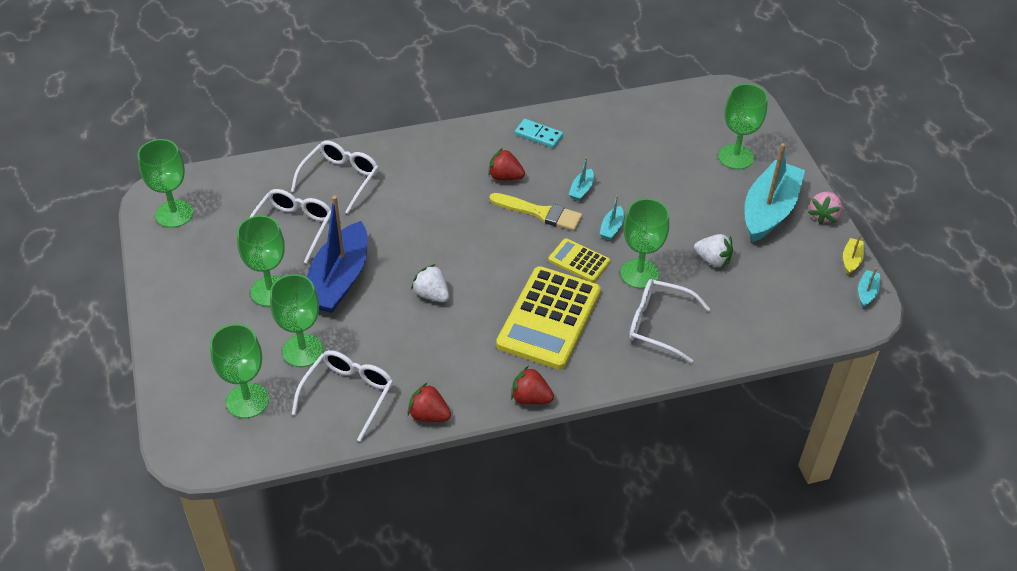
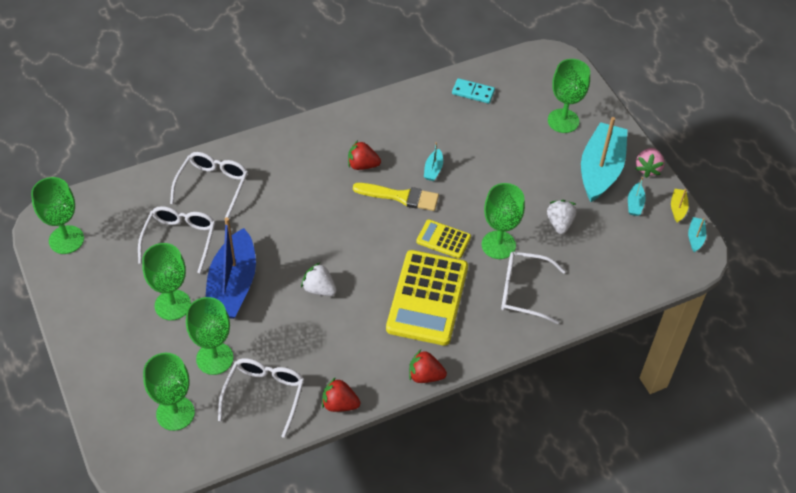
camera: 10 degrees left, 5 degrees up
turquoise domino [515,119,563,148] -> turquoise domino moved to [452,78,495,104]
turquoise boat [600,195,624,240] -> turquoise boat moved to [628,177,646,216]
white strawberry [694,234,733,268] -> white strawberry turned 105 degrees counterclockwise [547,200,577,234]

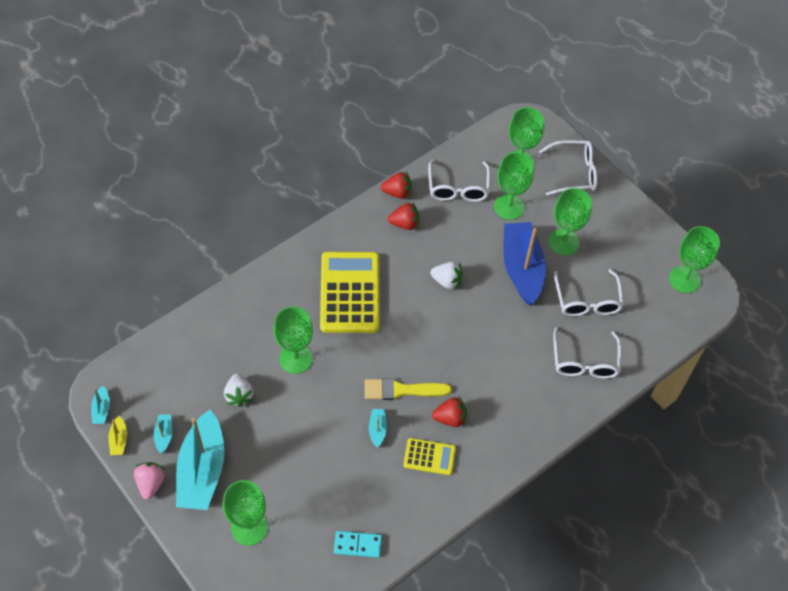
camera: 165 degrees right, 5 degrees up
red strawberry [409,349,447,383] -> red strawberry moved to [388,202,420,230]
yellow calculator [416,220,471,259] -> yellow calculator moved to [403,438,456,475]
white glasses [501,252,566,324] -> white glasses moved to [539,140,597,196]

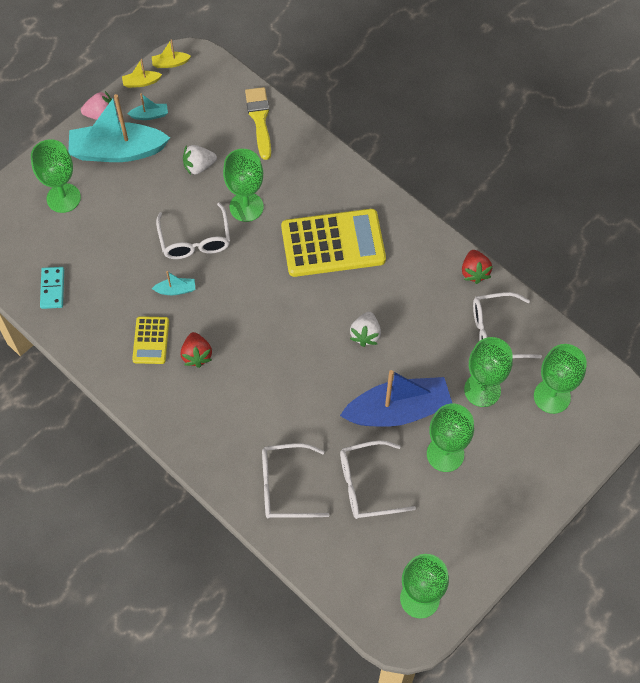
camera: 85 degrees right, 5 degrees up
turquoise boat [91,386,110,424] -> yellow boat [152,39,191,68]
yellow brush [365,378,452,400] -> yellow brush moved to [245,87,271,160]
red strawberry [388,202,420,230] -> none
white glasses [539,140,597,196] -> white glasses moved to [156,202,230,259]

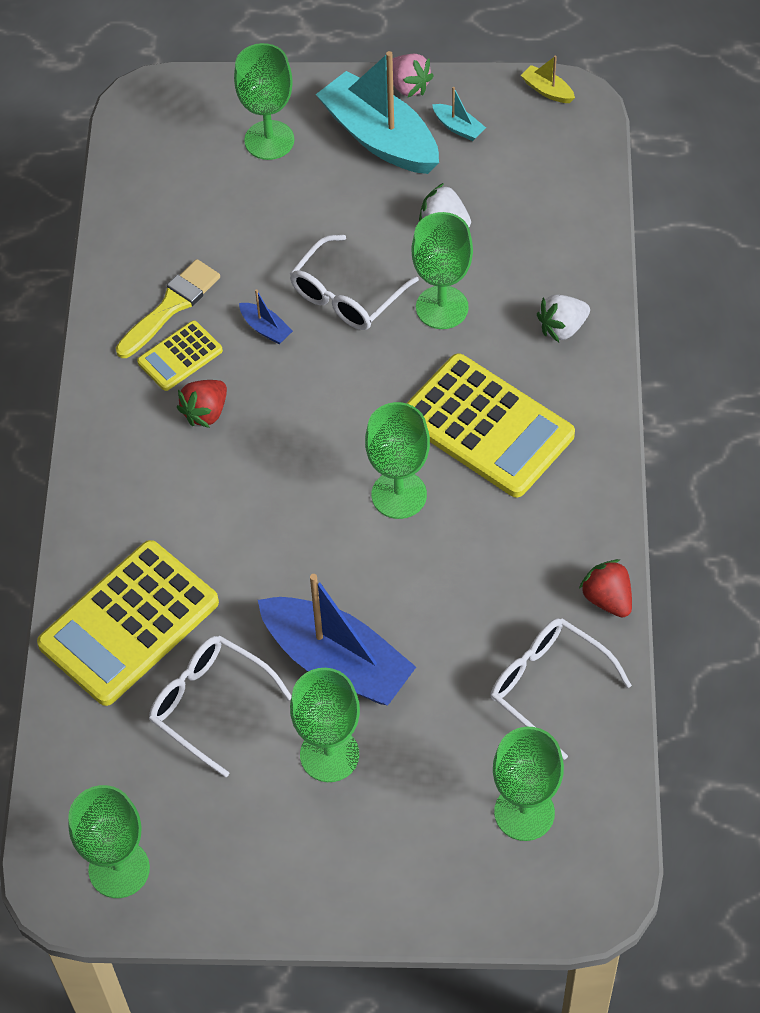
camera: 50 degrees right, 5 degrees down
turquoise domino [40,267,64,309] -> none
yellow boat [122,59,162,88] -> none
turquoise boat [152,271,195,295] -> blue boat [239,289,293,344]
yellow brush [245,87,271,160] -> yellow brush moved to [116,259,220,358]
white glasses [262,443,329,518] -> yellow calculator [37,540,219,706]
white strawberry [350,312,381,347] -> white strawberry moved to [537,295,590,342]
red strawberry [462,250,492,284] -> red strawberry turned 105 degrees clockwise [579,559,632,618]
green goblet [464,337,513,407] -> green goblet moved to [365,402,430,519]

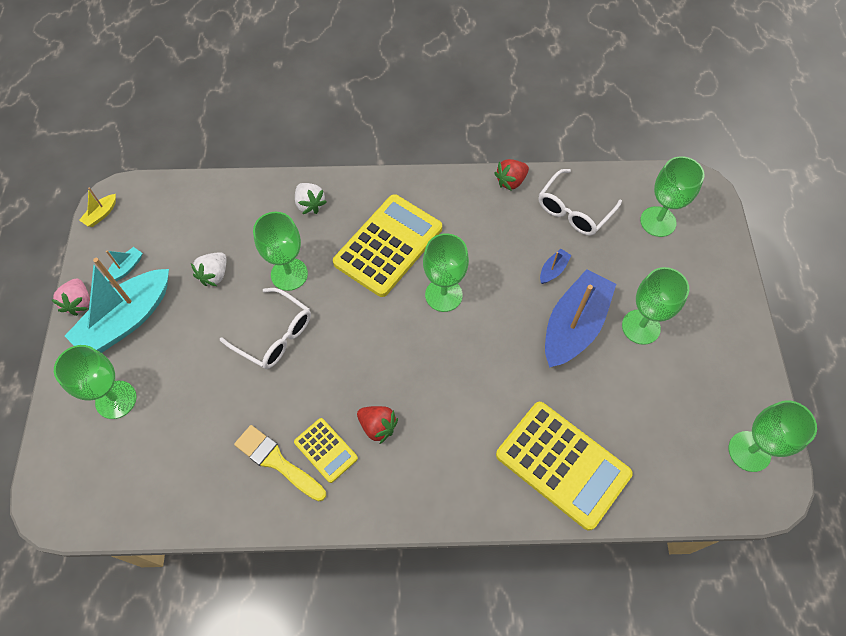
camera: 95 degrees left, 5 degrees up
white glasses [149,636,292,777] -> none
blue boat [239,289,293,344] -> blue boat moved to [540,249,572,284]
pink strawberry [393,54,434,98] -> pink strawberry turned 135 degrees clockwise [51,279,90,316]

